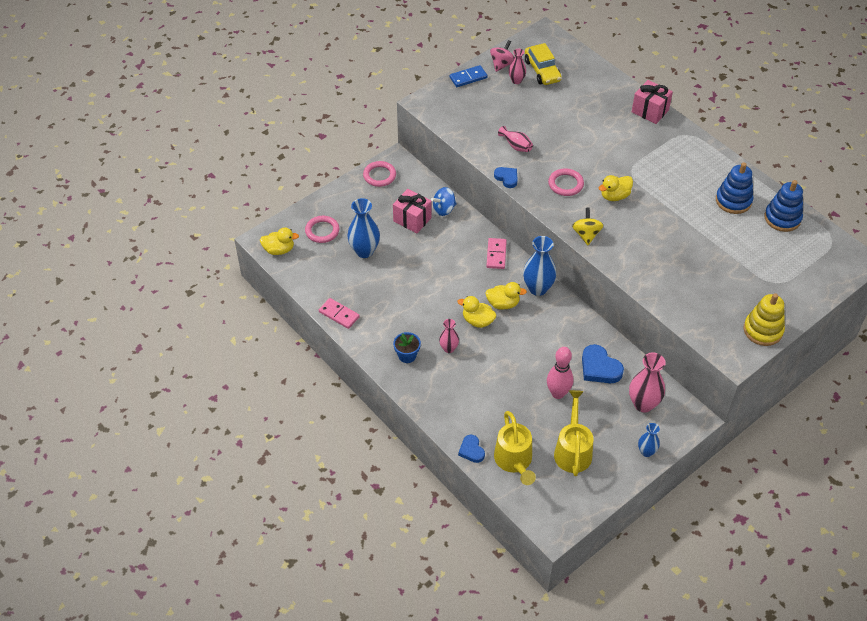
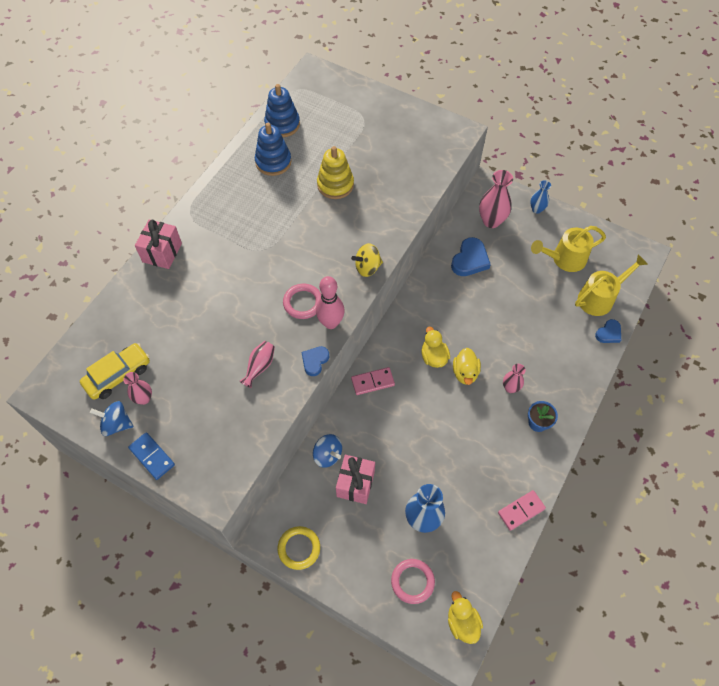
camera: 110 degrees left, 10 degrees up
pink domino [319,298,360,329] -> pink domino turned 45 degrees clockwise [498,490,546,531]
pink ring [363,161,396,187] -> yellow ring [278,526,320,570]
pink spinning top [490,40,515,72] -> blue spinning top [90,401,134,436]
blue vase [523,236,556,296] -> none
pink bowling pin [547,347,573,399] -> pink bowling pin moved to [316,276,345,329]
yellow duck [599,175,633,201] -> none
yellow stacking toy [744,293,785,346] -> yellow stacking toy moved to [317,146,354,199]

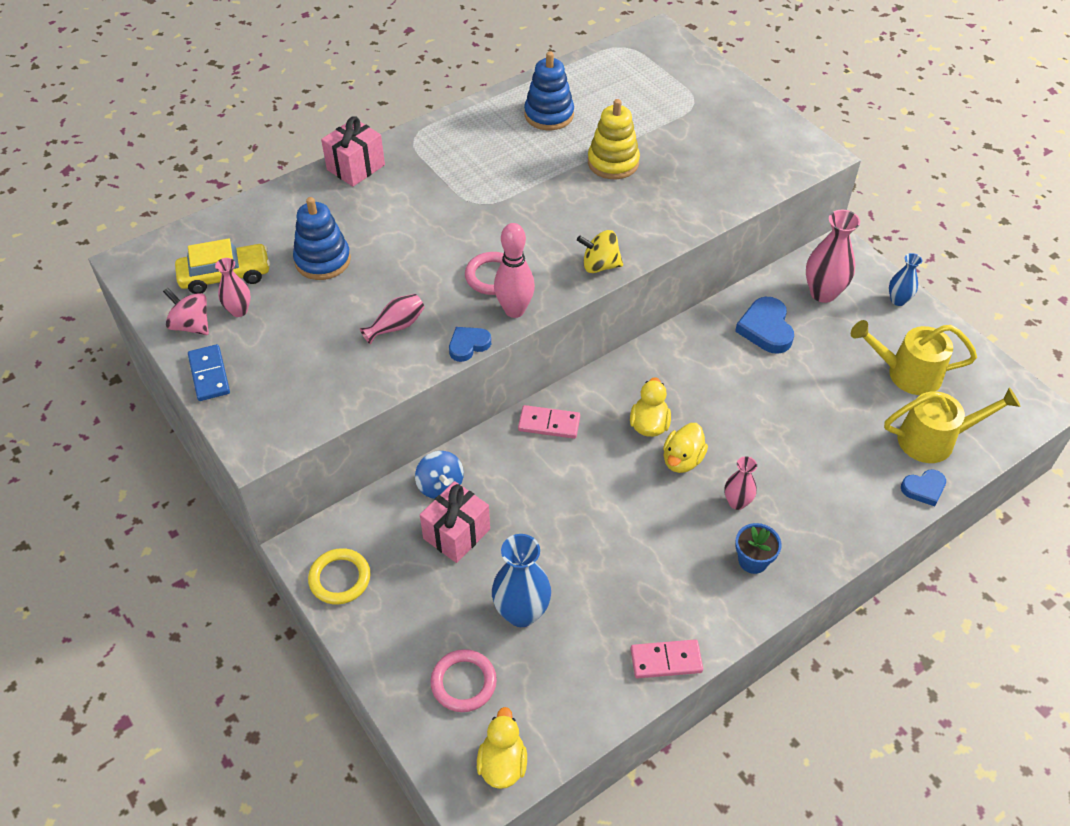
camera: 25 degrees right, 10 degrees down
blue spinning top [90,401,134,436] -> pink spinning top [163,288,209,335]
blue stacking toy [264,84,300,137] -> blue stacking toy moved to [293,197,351,280]
blue heart [451,237,491,276] -> blue heart turned 120 degrees clockwise [735,297,794,354]

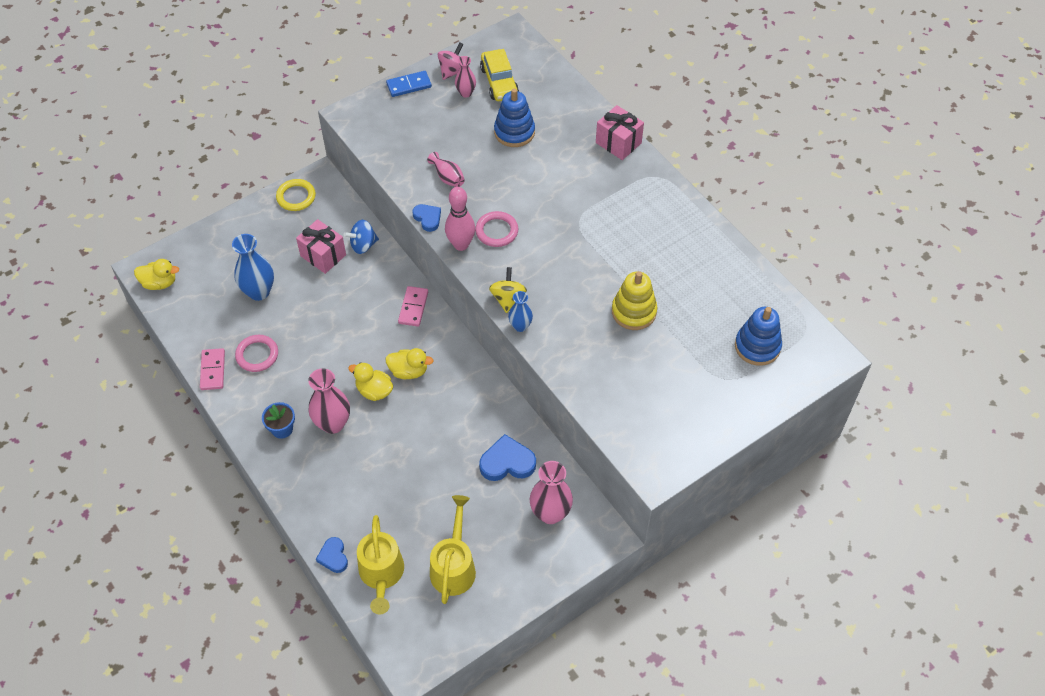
camera: 90 degrees right, 5 degrees up
pink ring [431,649,497,712] -> pink ring moved to [235,335,278,372]
blue stacking toy [524,51,574,130] -> blue stacking toy moved to [735,307,782,366]
pink vase [724,456,757,510] -> pink vase [308,368,350,434], size x1.72
blue vase [889,253,922,306] -> blue vase moved to [508,291,533,332]

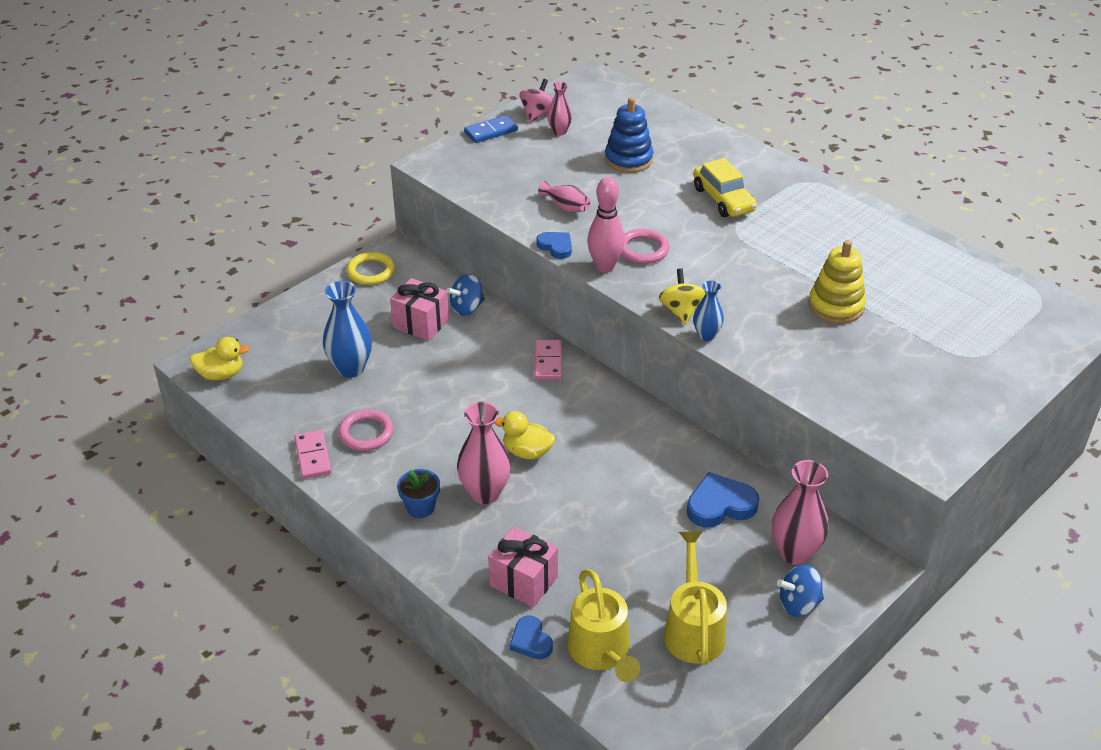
camera: 10 degrees left, 15 degrees down
yellow duck [385,348,434,379] -> none
yellow car [480,49,519,101] -> yellow car moved to [693,158,757,217]
pink gift [596,105,644,160] -> pink gift moved to [488,526,558,607]
blue stacking toy [735,307,782,366] -> none
none -> blue spinning top [777,564,824,617]

